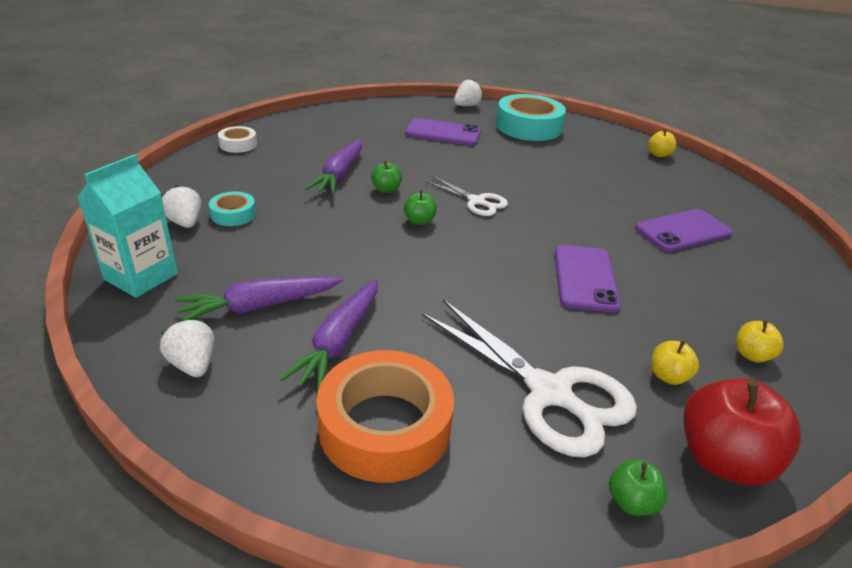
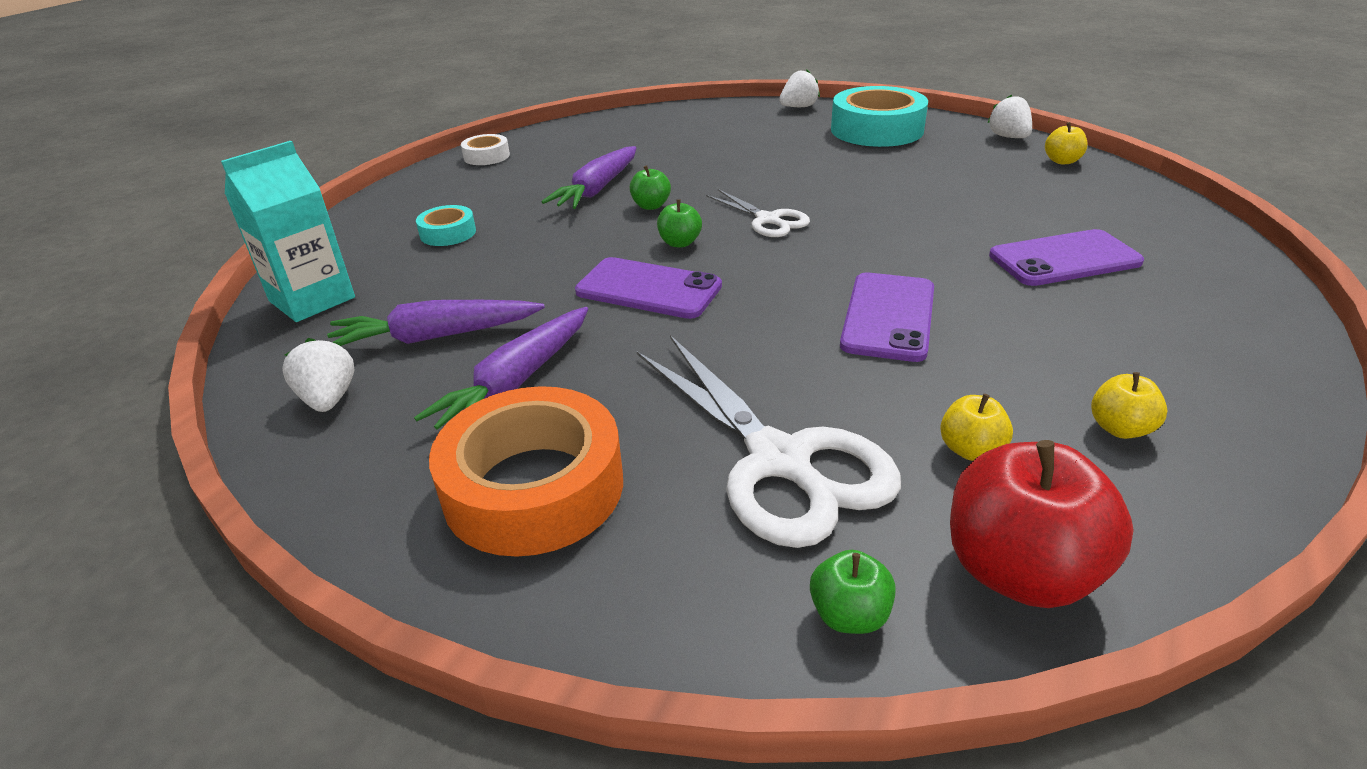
camera: 15 degrees right, 0 degrees up
white strawberry [161,185,201,228] -> white strawberry moved to [987,94,1032,138]
purple phone [405,118,481,146] -> purple phone moved to [575,257,722,319]

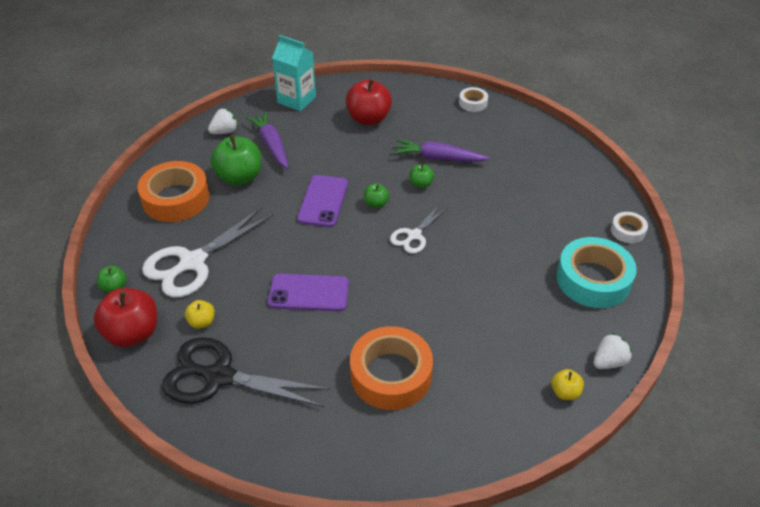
camera: 75 degrees right, 10 degrees up
purple carrot [414,307,588,430] -> green apple [210,135,261,185]
turquoise tape [416,205,476,246] -> red apple [346,79,392,125]
white strawberry [779,69,820,107] -> white tape [611,212,648,243]
purple phone [989,229,1144,286] -> orange tape [350,326,433,410]
yellow apple [1091,372,1167,439] -> black scissors [162,337,331,407]

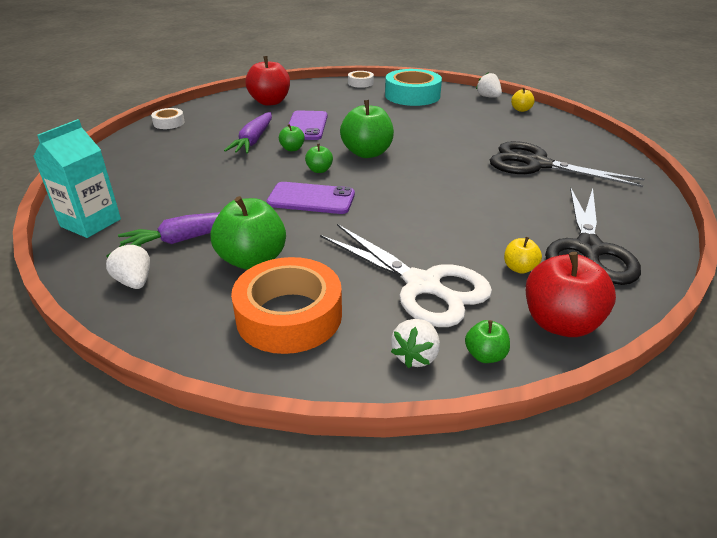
camera: 90 degrees left, 10 degrees down
purple phone [268,274,349,311] -> purple phone moved to [287,111,328,140]
red apple [346,79,392,125] -> red apple moved to [245,56,290,106]
orange tape [350,326,433,410] -> black scissors [490,141,644,187]
white scissors [390,204,447,254] -> green apple [340,100,394,158]
none -> white strawberry [391,319,440,368]

